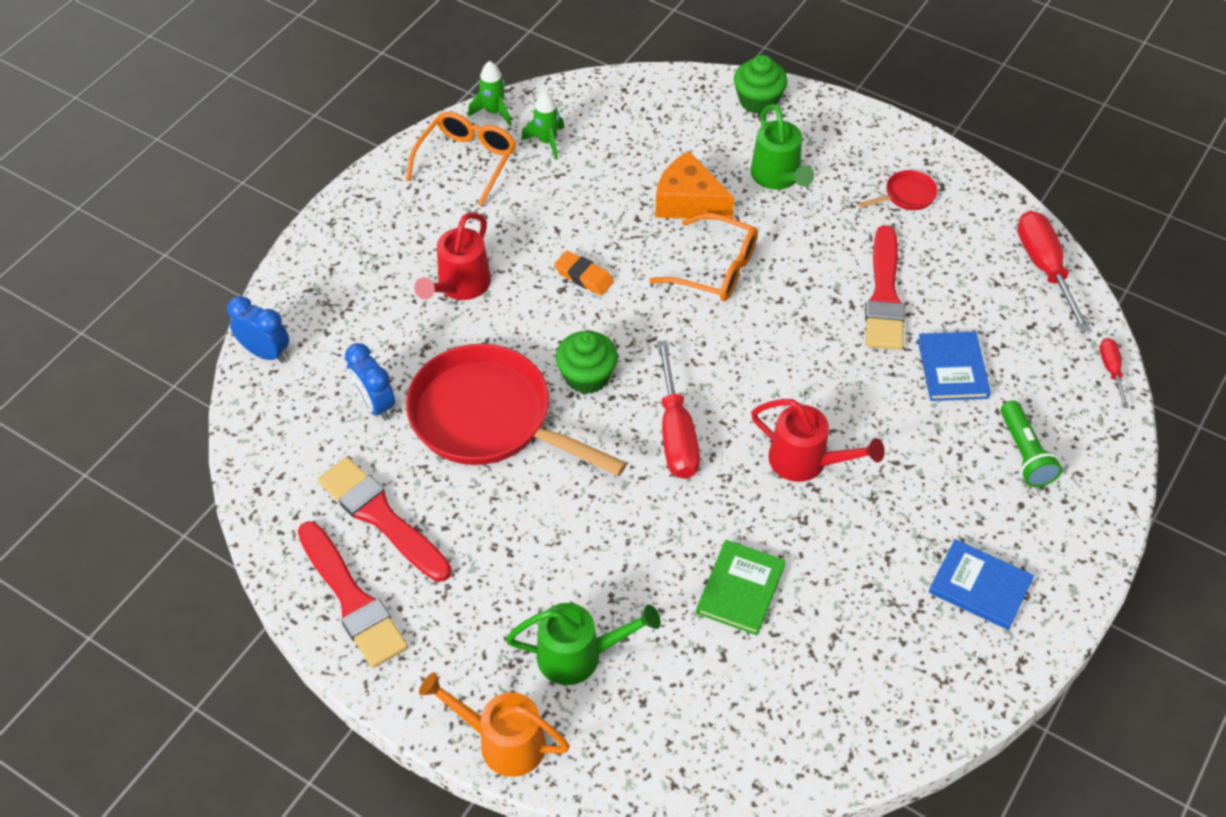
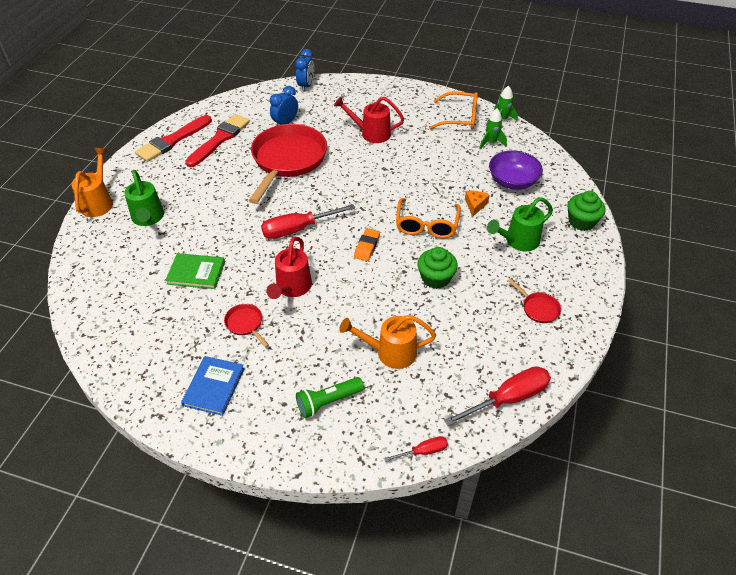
camera: 75 degrees right, 5 degrees down
orange eraser [554,251,614,296] -> orange eraser moved to [354,228,380,261]
green cupcake [556,331,618,394] -> green cupcake moved to [417,247,458,289]
orange cheese [655,151,734,219] -> orange cheese [465,191,490,216], size x0.54
red brush [865,225,905,350] -> none
blue book [918,332,991,401] -> orange watering can [339,315,436,369]
none -> red pan [224,304,269,348]
none -> purple bowl [489,150,543,190]

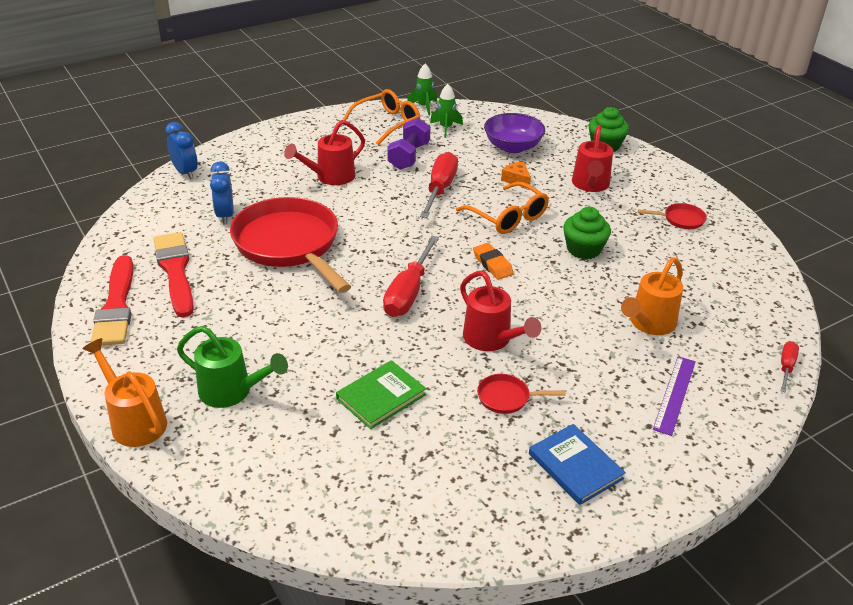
camera: 50 degrees left, 10 degrees down
green flashlight [296,377,364,418] -> purple ruler [653,356,696,436]
red screwdriver [444,366,551,426] -> red screwdriver moved to [420,152,458,218]
green watering can [487,197,553,251] -> red watering can [572,125,613,192]
none -> purple dumbbell [387,118,431,170]

